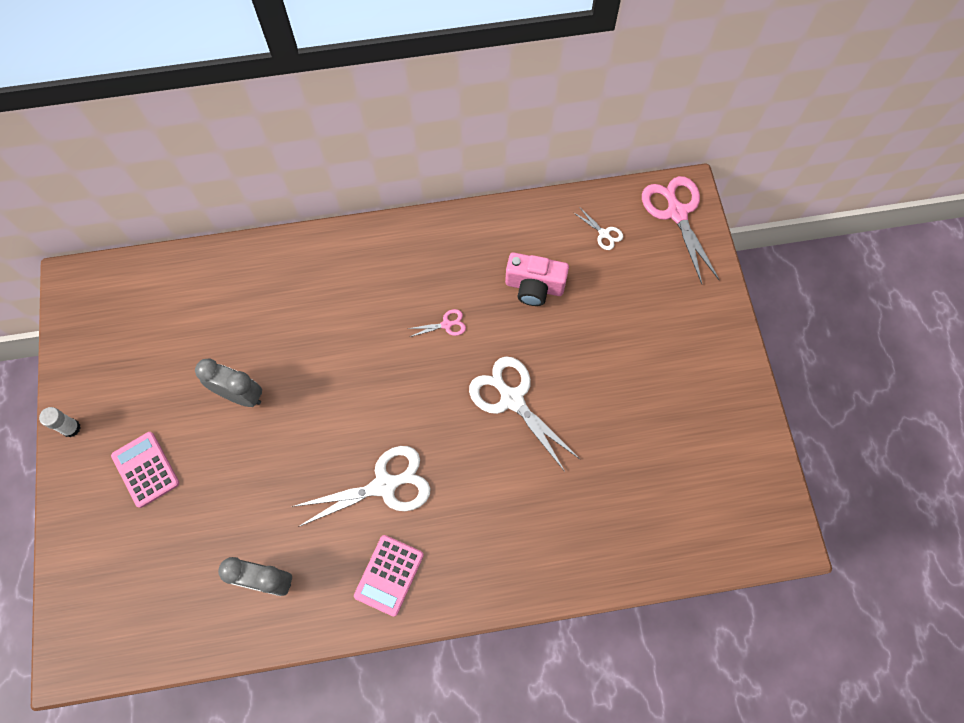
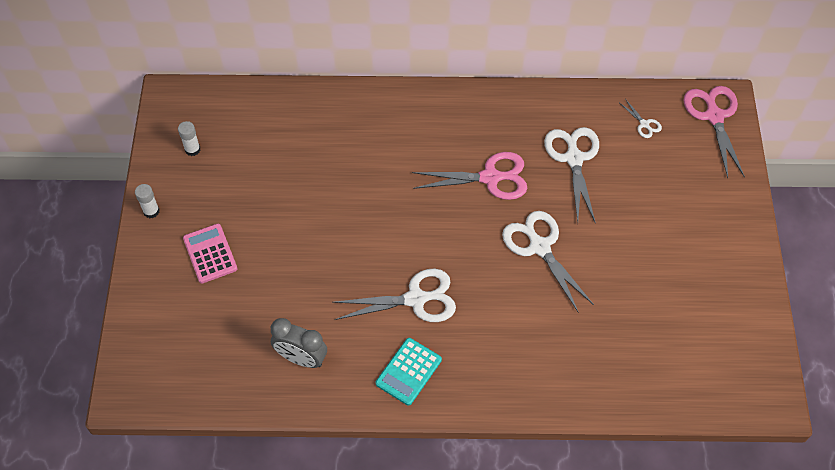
camera: 10 degrees right, 10 degrees down
grey clock [195,358,262,407] -> none
pink calculator [354,535,424,617] -> turquoise calculator [376,338,442,406]
pink scissors [407,309,466,337] -> pink scissors [412,152,527,200], size x2.17
pink camera [505,253,569,306] -> white scissors [544,127,599,224]
none -> white glue stick [178,121,200,156]

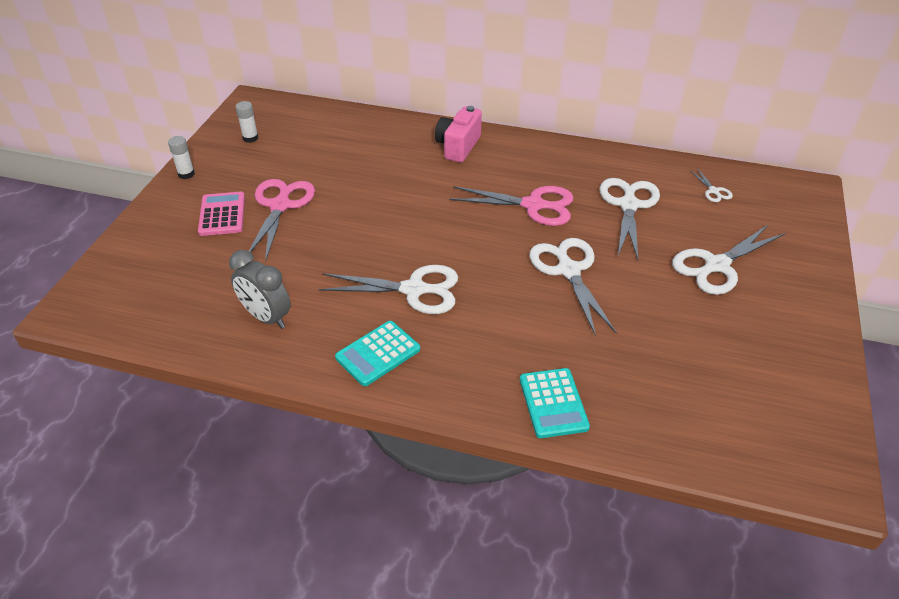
camera: 15 degrees right, 15 degrees down
pink scissors [683,86,745,178] -> pink scissors moved to [249,179,315,262]
none -> pink camera [435,106,482,163]
none -> turquoise calculator [520,368,590,438]
none -> white scissors [672,224,785,295]

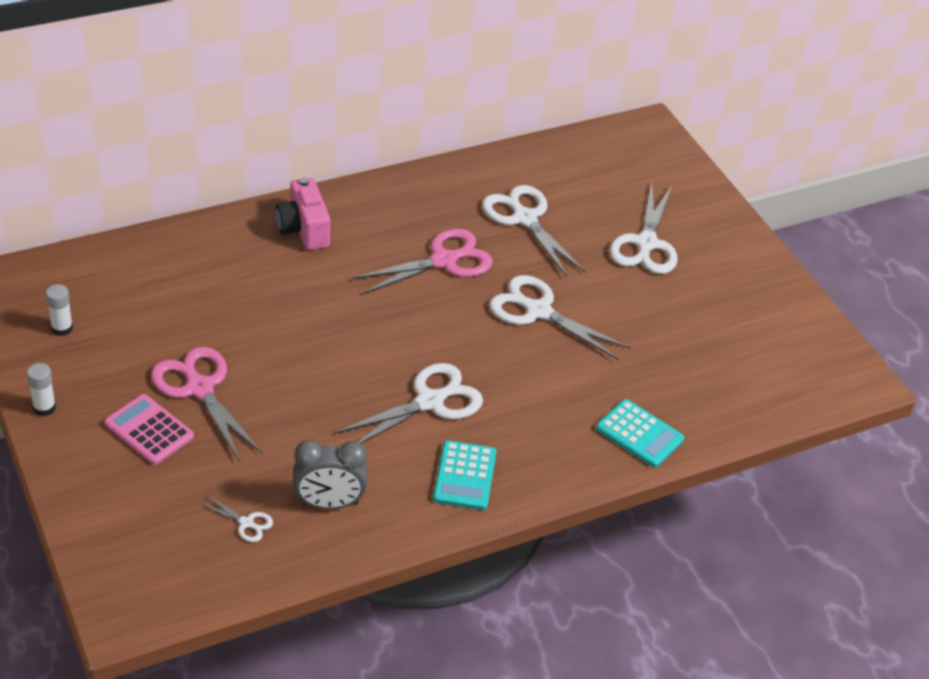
camera: 45 degrees left, 0 degrees up
white scissors [690,169,733,202] -> white scissors moved to [201,496,273,542]

